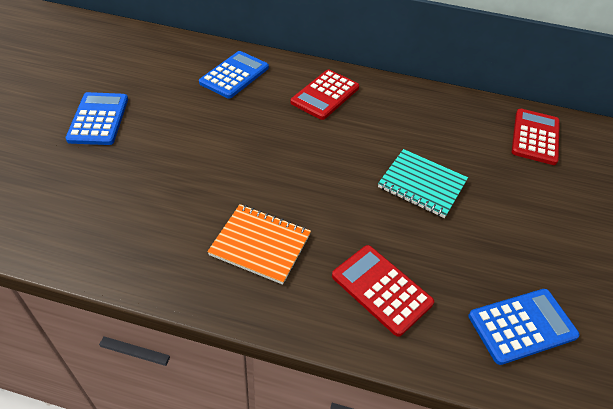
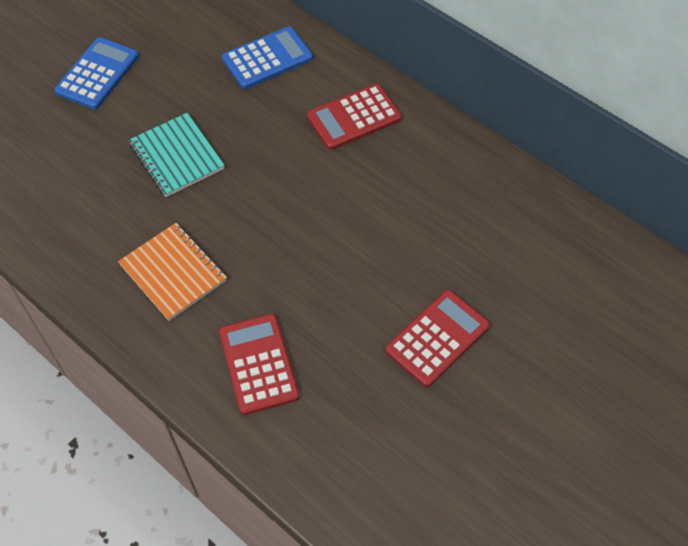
camera: 30 degrees right, 10 degrees up
turquoise notebook [378,149,468,218] -> turquoise notebook moved to [129,113,225,197]
blue calculator [468,289,580,365] -> none
red calculator [512,109,560,165] -> red calculator moved to [385,290,490,387]

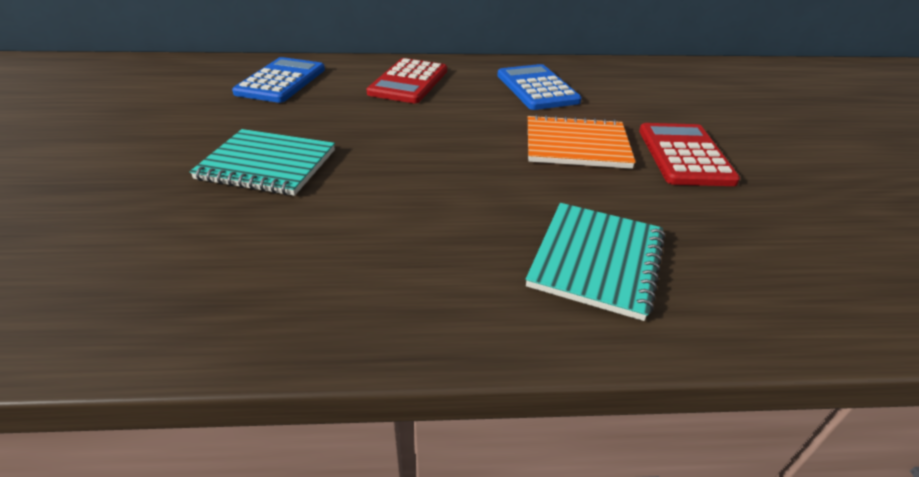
camera: 45 degrees left, 20 degrees down
blue calculator [55,37,139,109] -> blue calculator moved to [497,64,582,110]
orange notebook [118,223,227,321] -> orange notebook moved to [528,114,636,169]
red calculator [219,314,300,415] -> turquoise notebook [525,203,665,321]

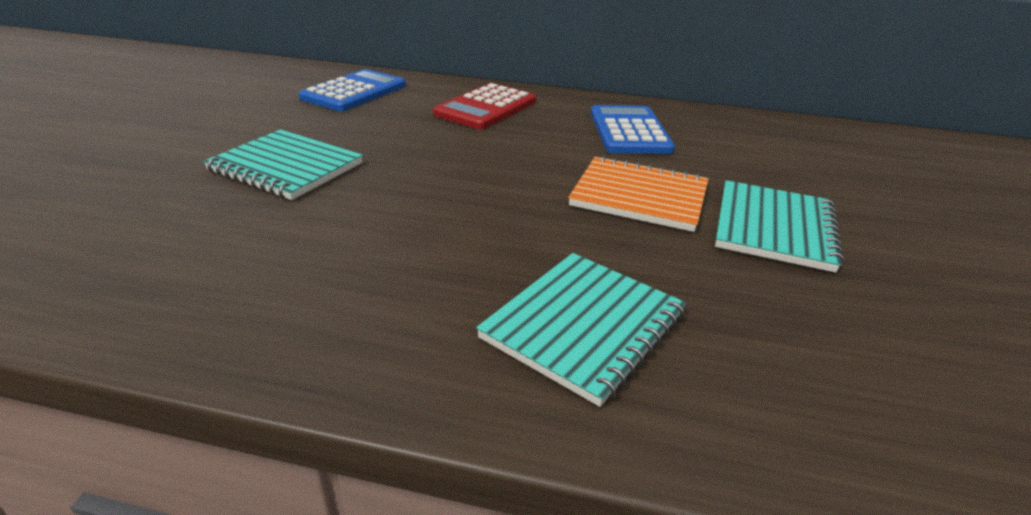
camera: 15 degrees right, 5 degrees down
red calculator [639,123,740,186] -> turquoise notebook [715,180,844,273]

